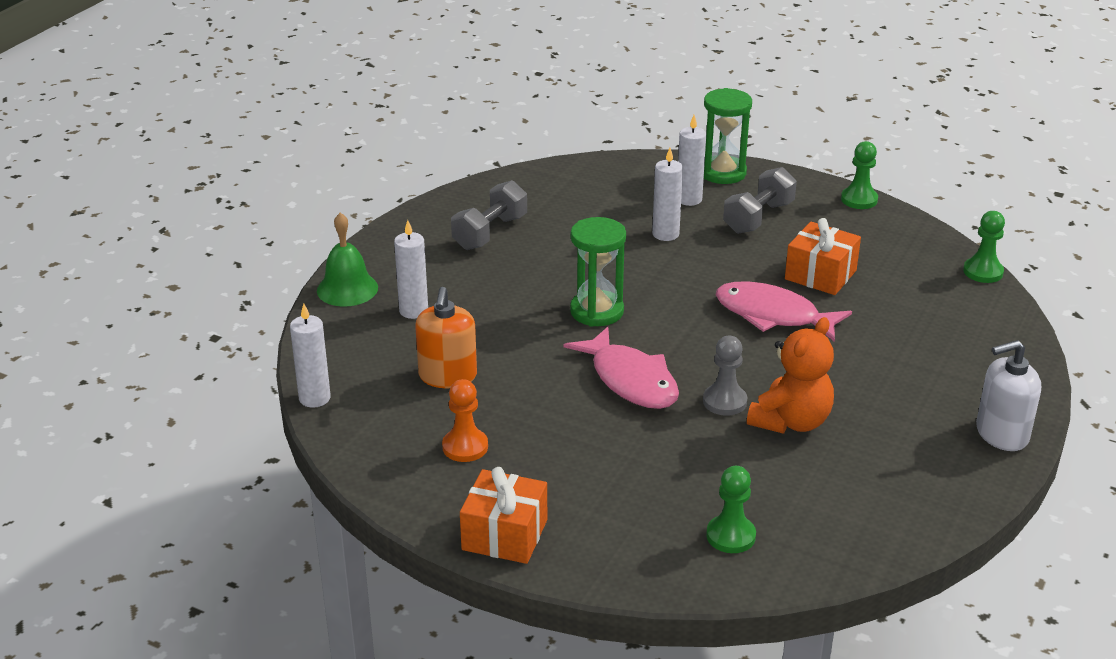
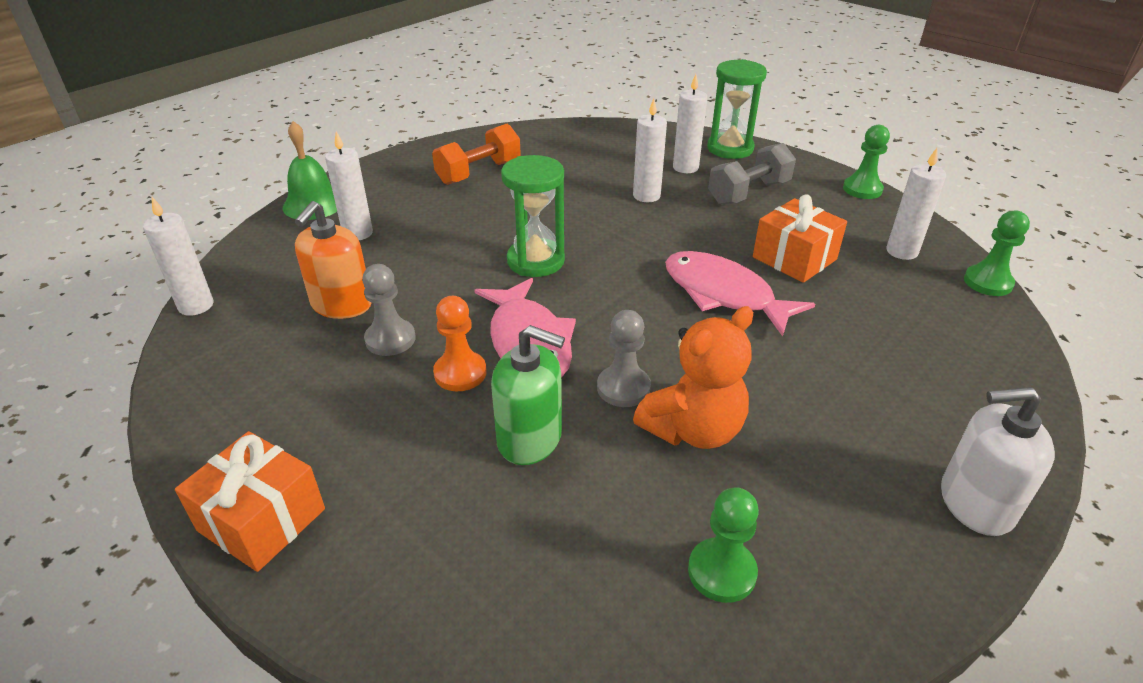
camera: 15 degrees right, 5 degrees up
orange pawn [442,379,488,462] -> orange pawn moved to [433,296,486,391]
grey dumbbell [451,180,527,250] -> orange dumbbell [432,124,521,185]
green pawn [706,466,756,553] -> green pawn moved to [688,488,759,603]
none -> grey pawn [362,264,416,356]
none -> green soap dispenser [491,325,565,465]
none -> white candle [886,148,946,260]

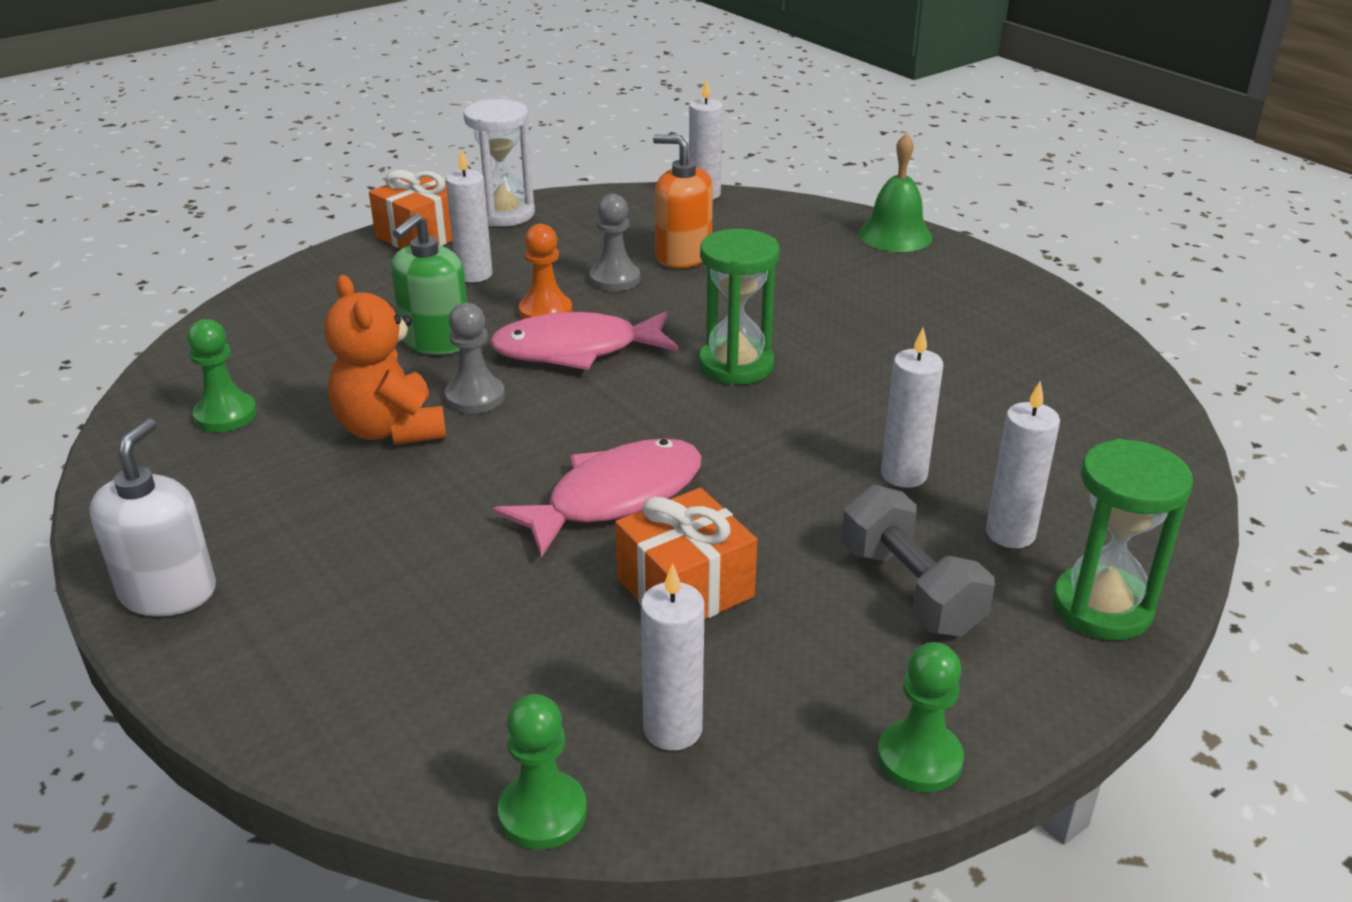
camera: 100 degrees right, 5 degrees down
white candle [325,131,373,240] -> white candle moved to [446,149,493,283]
orange dumbbell [432,124,521,185] -> none
none -> white hourglass [463,99,535,227]

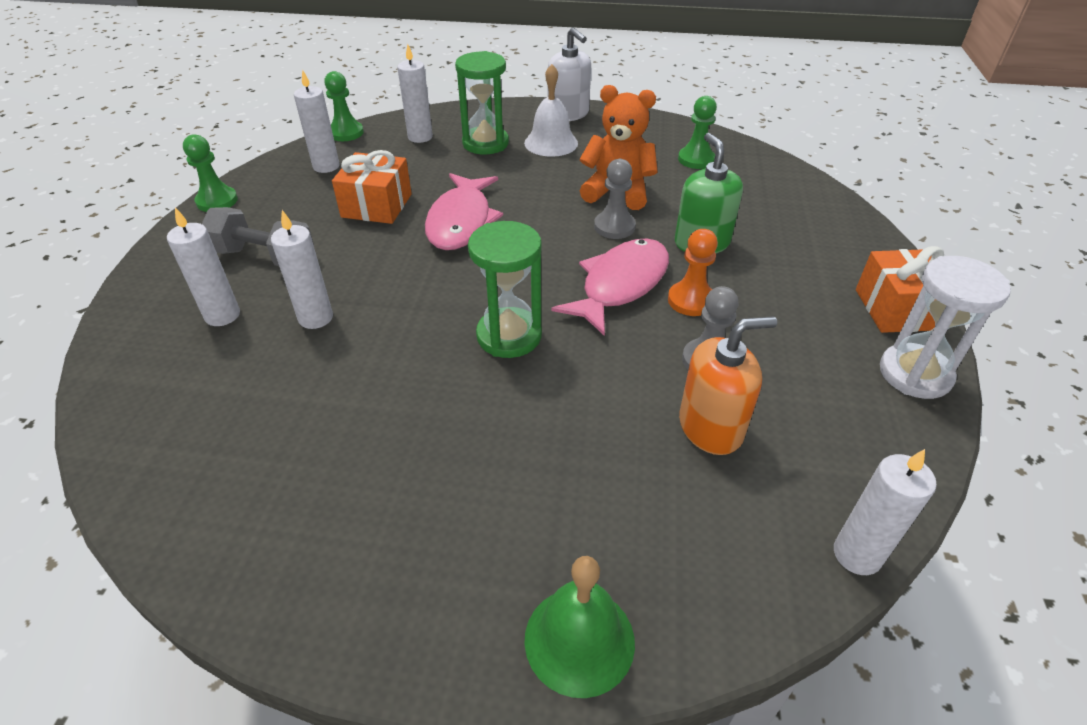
camera: 135 degrees right, 10 degrees up
white candle [446,149,493,283] -> white candle moved to [397,44,433,143]
green hourglass [1053,439,1193,640] -> green hourglass moved to [455,51,509,154]
none -> white bell [524,64,578,157]

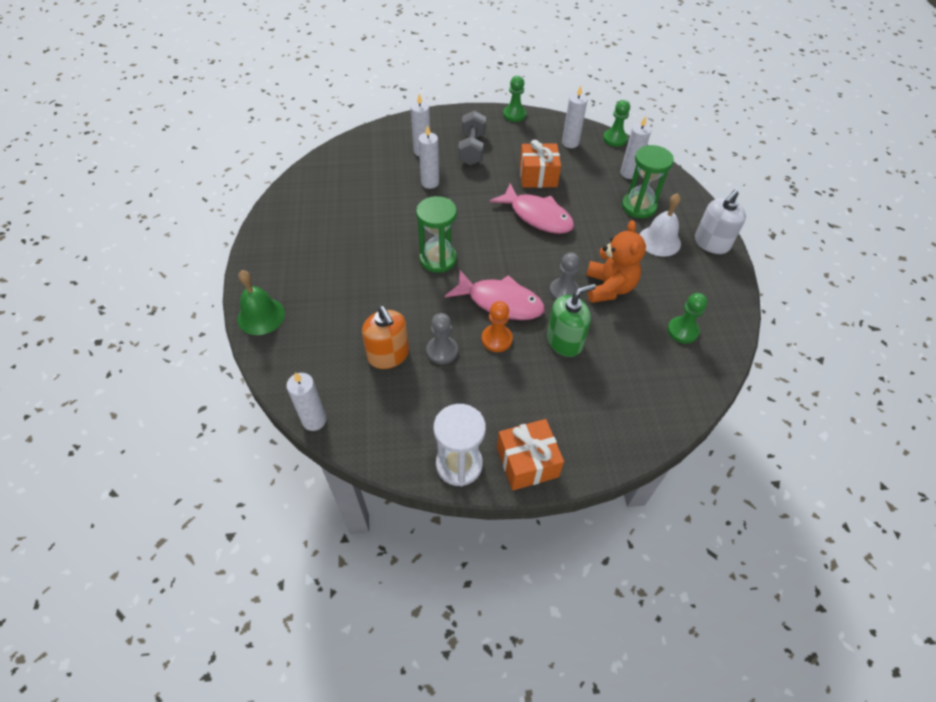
camera: 75 degrees right, 10 degrees up
pink fish [425,173,503,250] -> pink fish turned 135 degrees counterclockwise [490,183,574,234]

